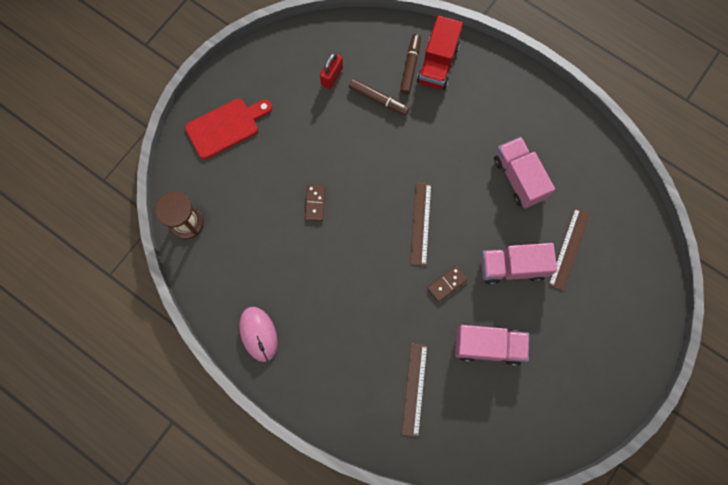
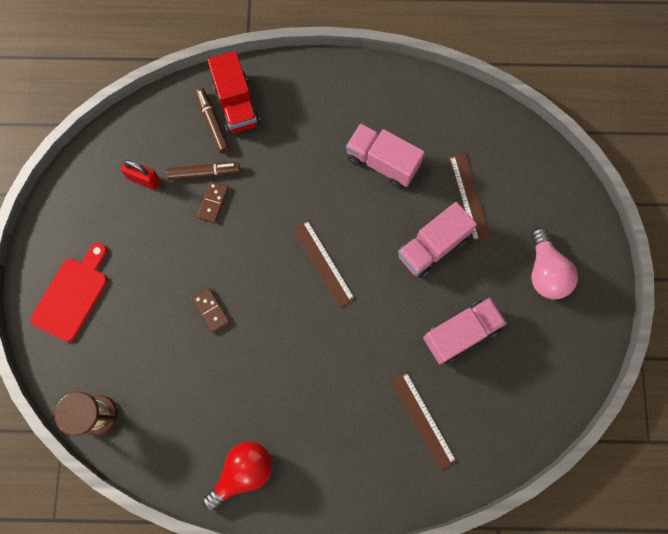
camera: 35 degrees left, 0 degrees up
pink mouse [239,307,278,362] -> red light bulb [203,442,272,511]
red padlock [320,53,343,89] -> red padlock turned 60 degrees counterclockwise [121,160,160,190]
brown domino [427,265,468,302] -> brown domino moved to [197,181,229,223]
none -> pink light bulb [531,227,578,299]

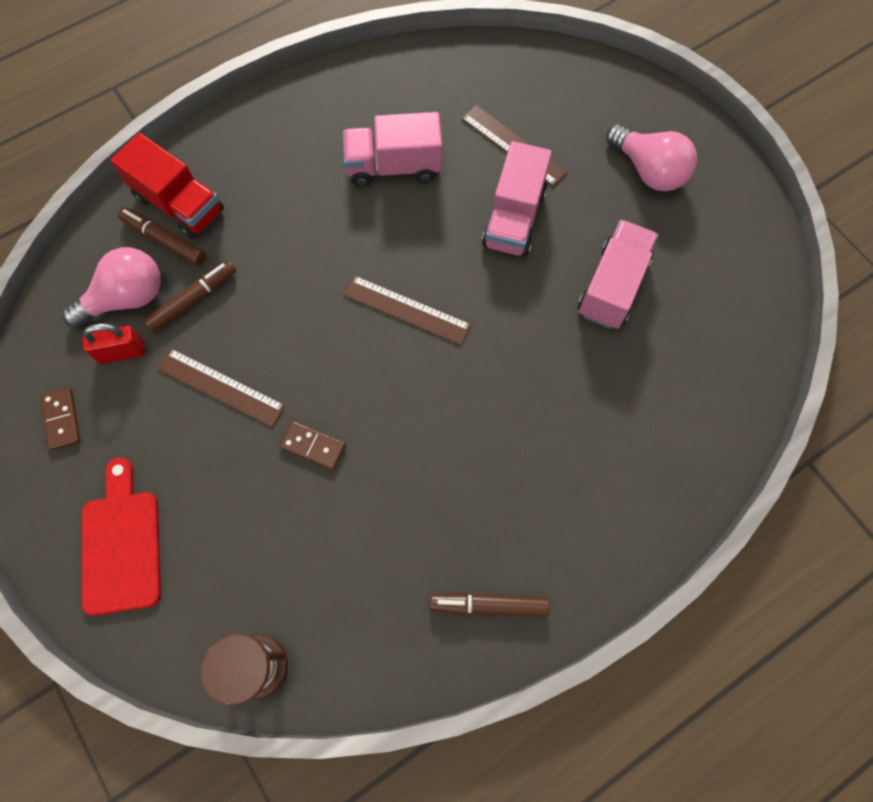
camera: 35 degrees left, 5 degrees down
brown domino [197,181,229,223] -> brown domino moved to [41,388,80,450]
red light bulb [203,442,272,511] -> brown marker [430,593,550,617]
brown ruler [391,371,457,471] -> brown ruler moved to [157,349,285,427]
none -> pink light bulb [62,247,161,328]

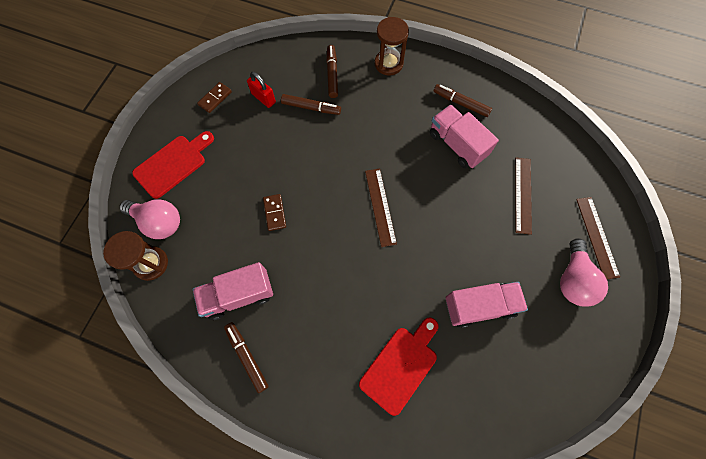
camera: 55 degrees right, 0 degrees up
pink light bulb [62,247,161,328] -> pink light bulb moved to [119,199,180,239]
red truck [111,133,224,239] -> none
brown ruler [157,349,285,427] -> brown ruler moved to [576,197,620,279]
pink truck [482,141,552,257] -> pink truck moved to [193,262,273,320]
none -> red cutting board [359,318,438,416]
none -> brown hourglass [375,17,409,76]
none -> brown marker [434,84,492,117]

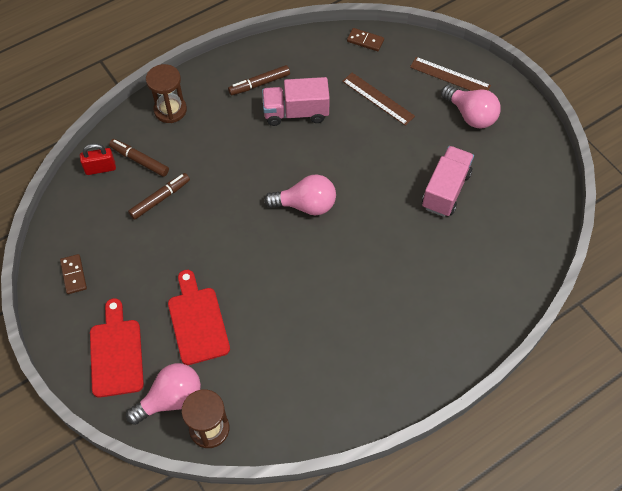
camera: 55 degrees left, 10 degrees down
pink truck [193,262,273,320] -> none
brown marker [224,322,269,393] -> none
red padlock [247,72,276,108] -> red padlock moved to [80,143,116,175]
brown domino [263,194,286,231] -> brown domino moved to [347,28,384,51]
red cutting board [359,318,438,416] -> red cutting board moved to [168,270,230,365]
brown ruler [365,168,397,247] -> pink light bulb [264,175,336,215]

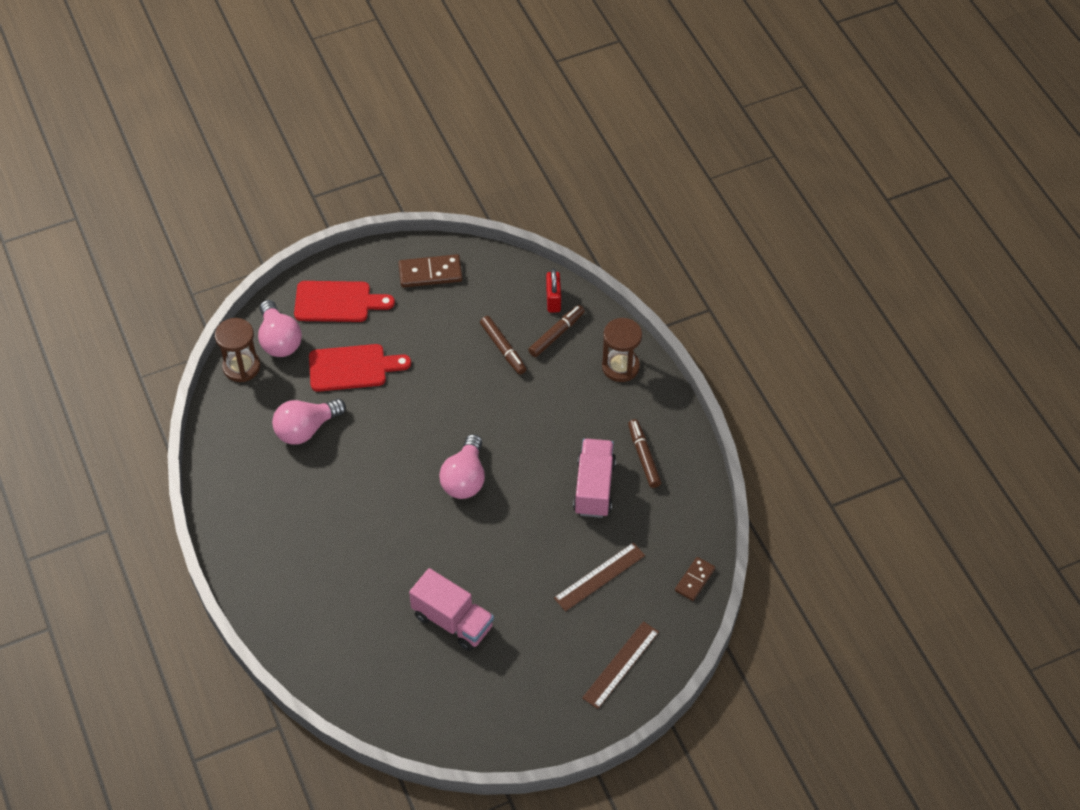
camera: 100 degrees right, 5 degrees down
brown domino [60,254,87,294] -> brown domino [398,254,462,288], size x1.55
pink light bulb [441,85,501,129] -> pink light bulb moved to [272,399,346,445]

